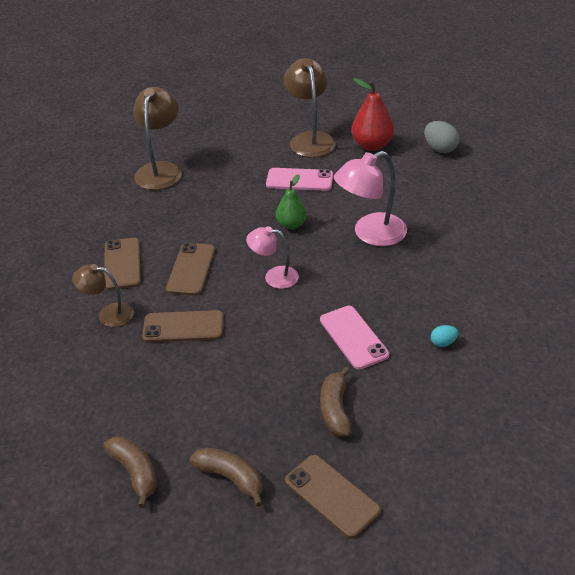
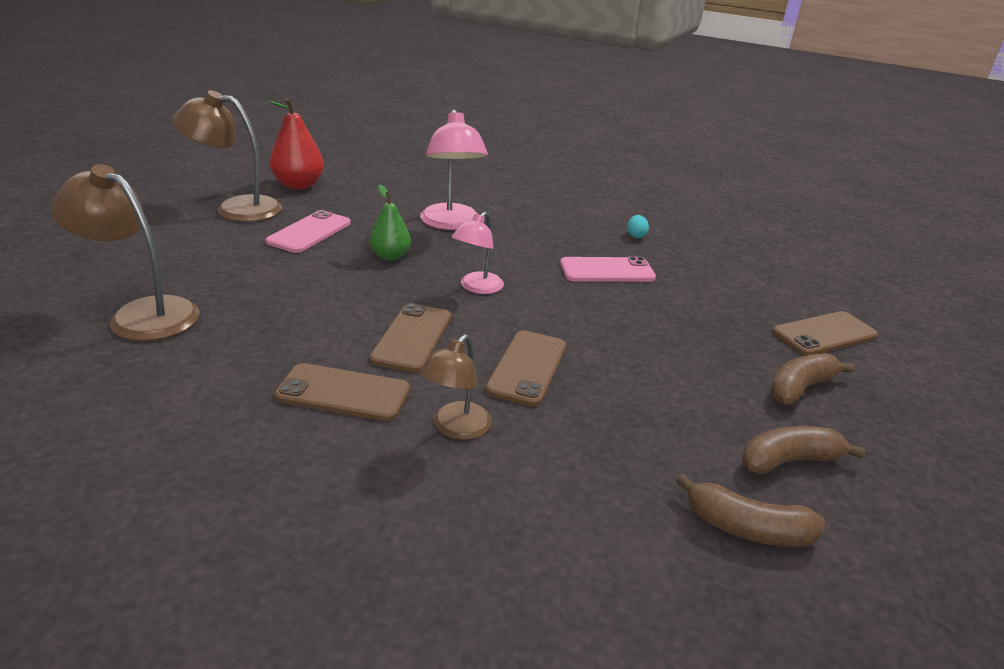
camera: 75 degrees left, 10 degrees down
brown phone [166,243,215,296] -> brown phone turned 75 degrees clockwise [369,303,451,372]
brown banana [320,367,351,436] -> brown banana moved to [676,474,825,547]
grey egg [424,121,459,153] -> none

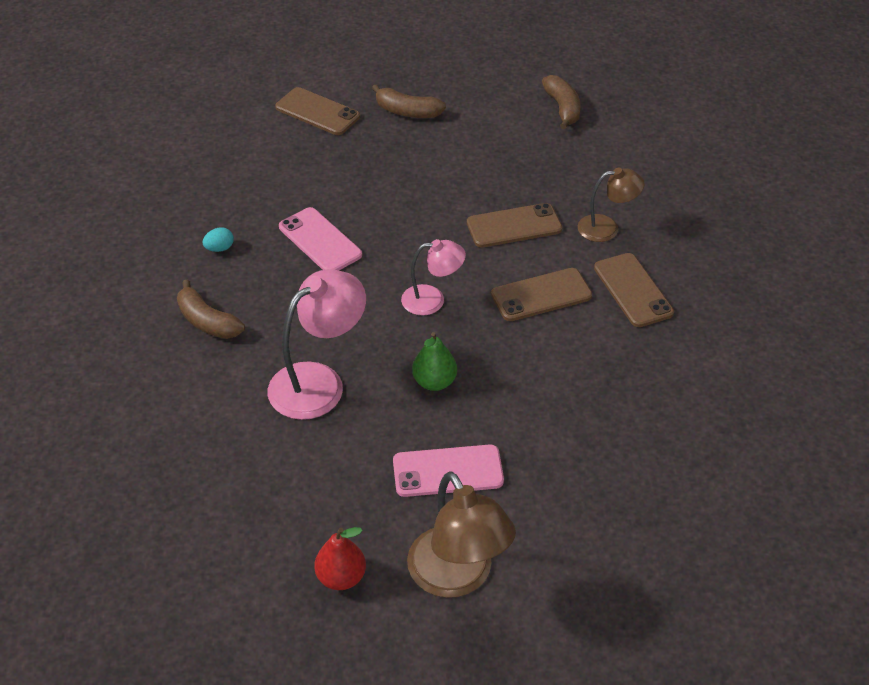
camera: 120 degrees left, 15 degrees up
brown lamp [51,164,200,341] -> none
red pear [268,98,324,190] -> red pear [314,527,366,590], size x0.66
brown banana [742,426,865,474] -> brown banana moved to [177,280,245,339]

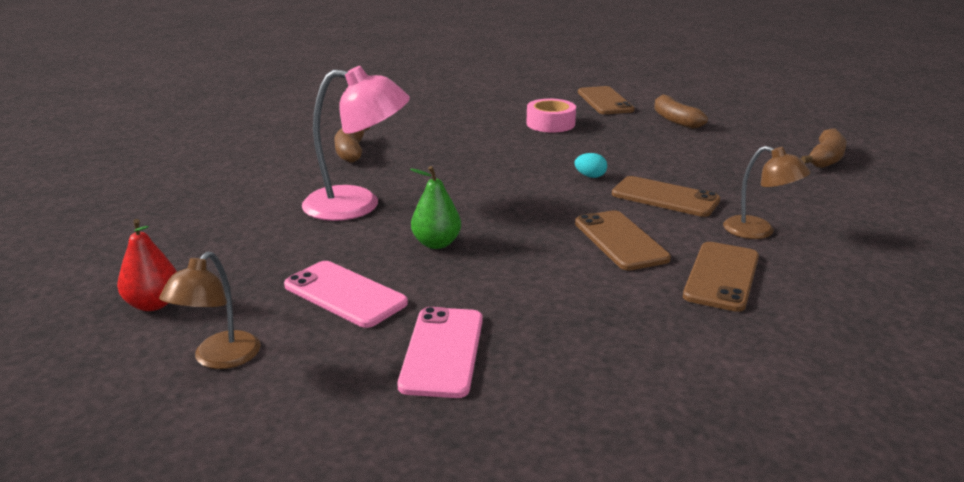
camera: 45 degrees right, 20 degrees down
turquoise egg [202,227,234,252] -> turquoise egg moved to [575,153,607,178]
pink phone [279,207,362,271] -> pink phone moved to [397,307,483,398]
pink lamp [401,239,466,315] -> none
brown lamp [407,471,516,598] -> brown lamp [159,252,261,369], size x0.61
brown phone [491,268,592,321] -> brown phone turned 45 degrees clockwise [575,210,671,270]
none -> pink tape [527,99,576,132]

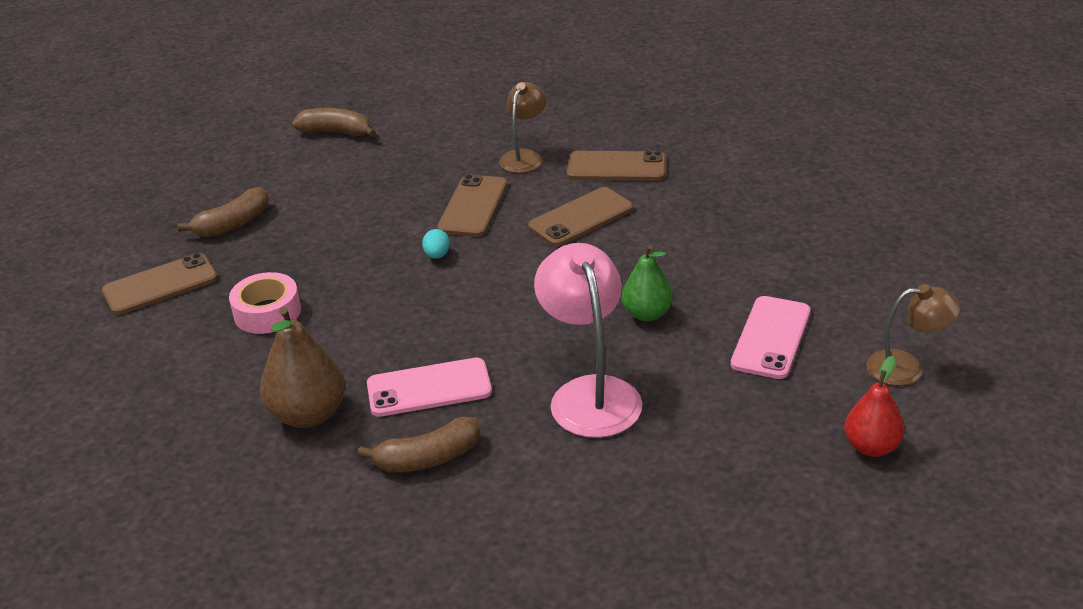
camera: 105 degrees left, 10 degrees up
pink phone [397,307,483,398] -> pink phone moved to [367,358,492,417]
none -> brown pear [260,307,345,428]

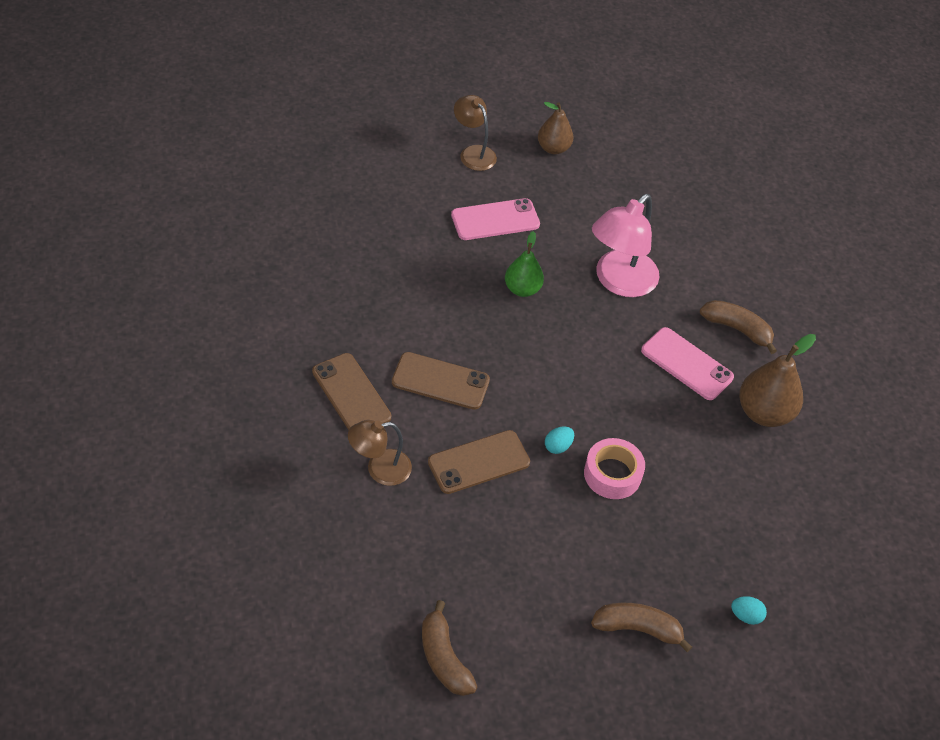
camera: 135 degrees left, 15 degrees up
brown phone [102,253,218,315] -> turquoise egg [731,596,767,625]
pink tape [229,272,301,334] -> pink tape moved to [584,438,645,499]
red pear [844,356,905,457] -> brown pear [538,102,573,154]

